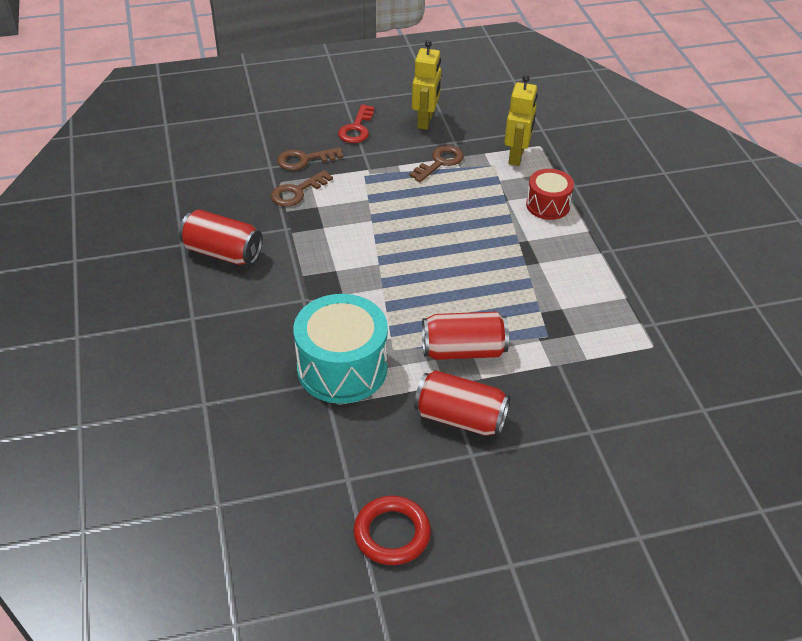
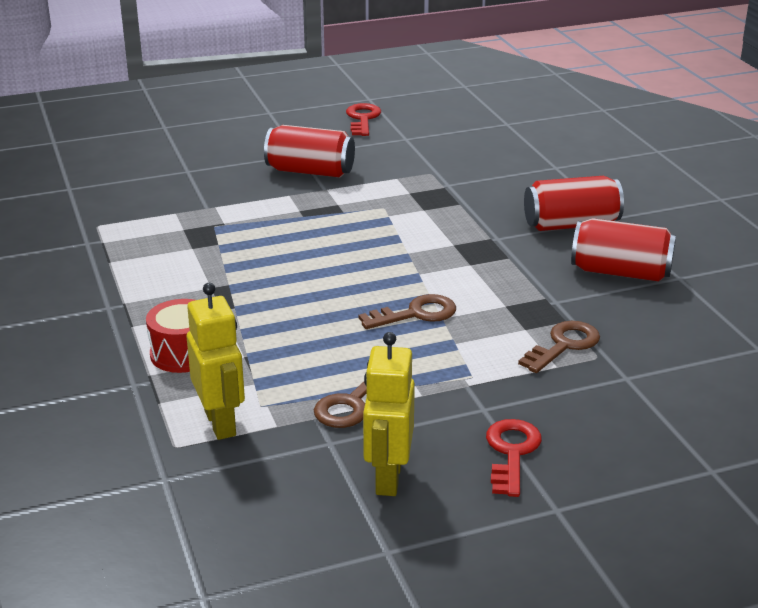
camera: 175 degrees right, 15 degrees down
brown key [277,147,343,170] -> brown key moved to [359,294,456,329]
turquoise drum [293,294,388,404] -> none
red ring [353,496,431,565] -> red key [346,103,381,136]
red can [422,312,509,360] -> red can moved to [524,176,624,231]
yellow robot [504,75,538,166] -> yellow robot turned 150 degrees clockwise [187,283,245,440]

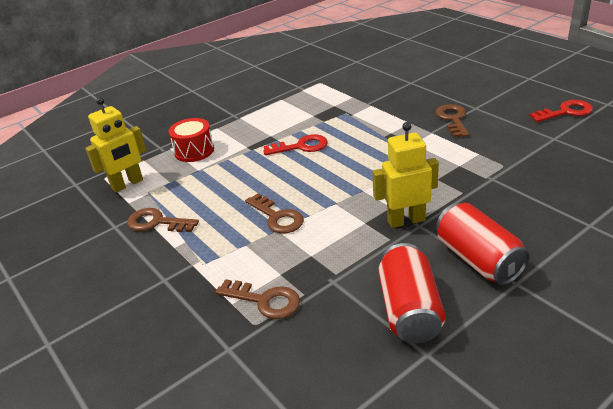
camera: 75 degrees right, 5 degrees up
red can [264,125,355,177] -> brown key [436,104,469,138]
yellow robot [363,332,415,496] -> yellow robot moved to [372,122,439,228]
red key [486,419,542,497] -> red key moved to [263,134,328,155]

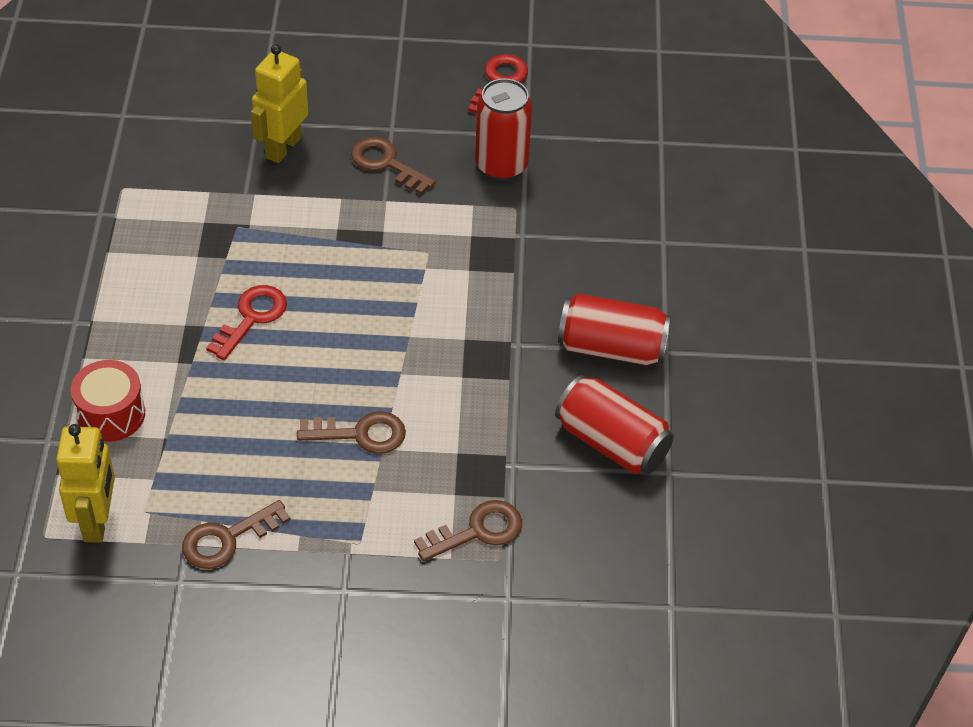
camera: 55 degrees left, 15 degrees up
yellow robot [372,122,439,228] -> yellow robot moved to [251,44,308,163]
none -> red can [475,78,532,181]

